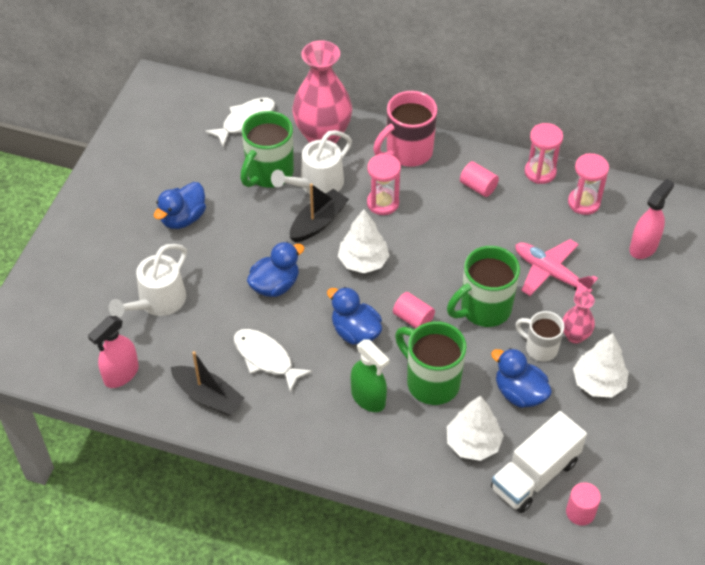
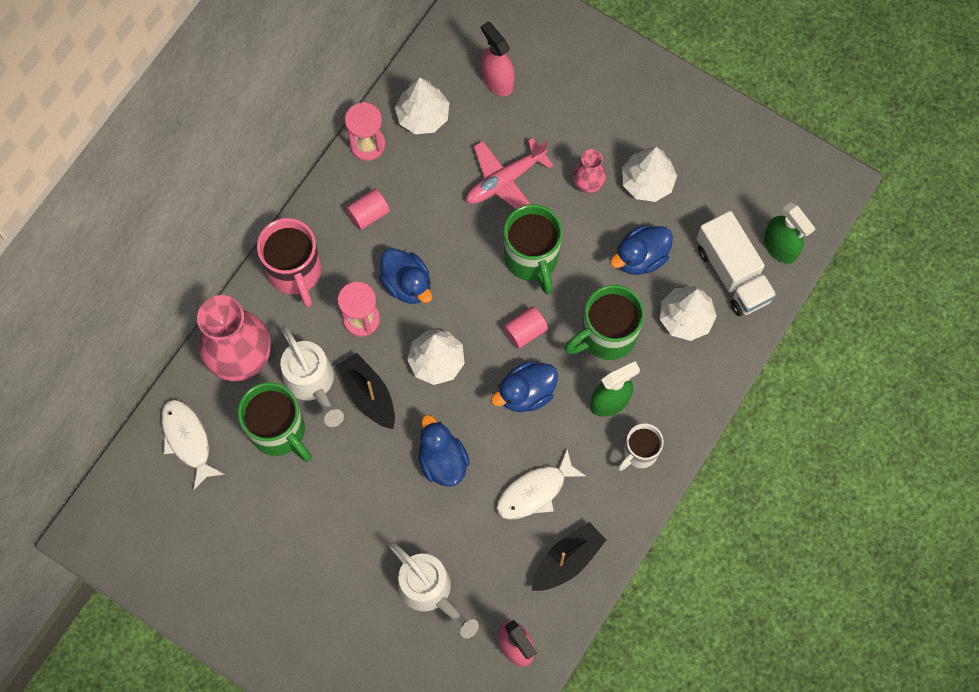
camera: 75 degrees left, 20 degrees up
blue duck [154,182,206,229] -> blue duck moved to [379,248,432,304]
white mug [515,311,564,361] -> white mug moved to [618,423,664,471]
pink cylinder [566,482,601,526] -> green spray bottle [764,202,816,264]
pink hourglass [568,153,609,215] -> white tree [395,77,449,134]

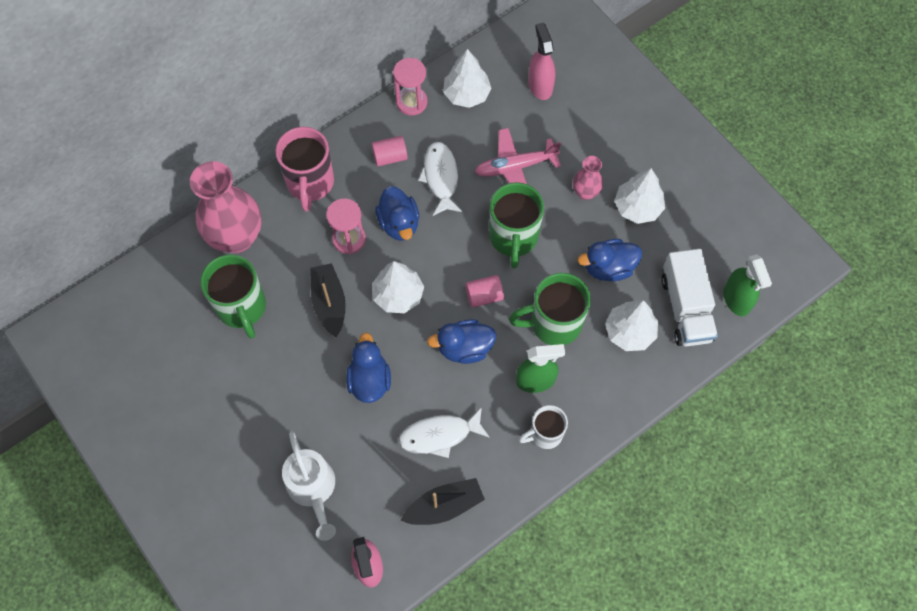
camera: 20 degrees right, 5 degrees down
white fish [161,399,225,490] -> white fish moved to [418,142,462,216]
white watering can [280,325,344,427] -> none

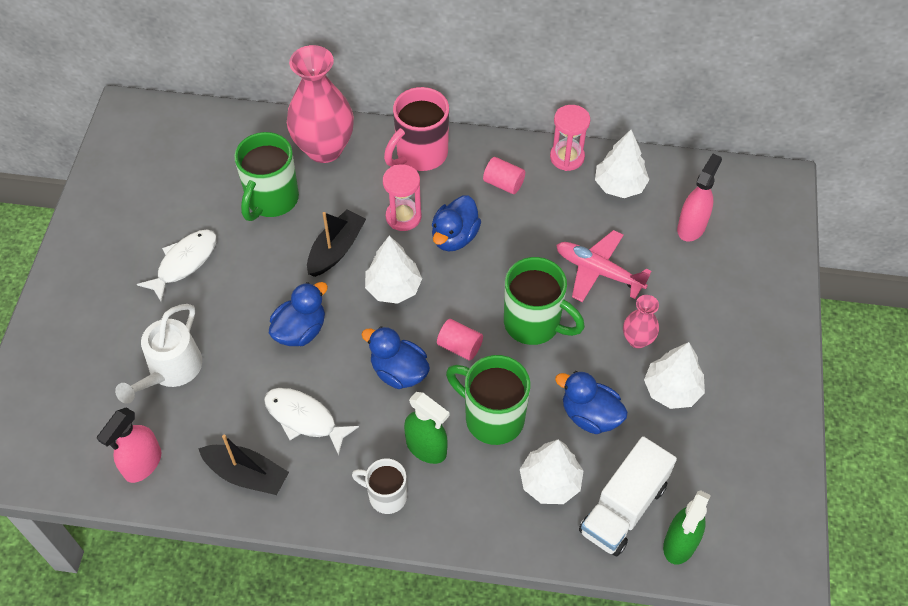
camera: 45 degrees right, 10 degrees down
white fish [418,142,462,216] -> white fish moved to [137,230,217,303]
green mug [489,182,544,269] -> green mug turned 105 degrees counterclockwise [504,257,585,345]

